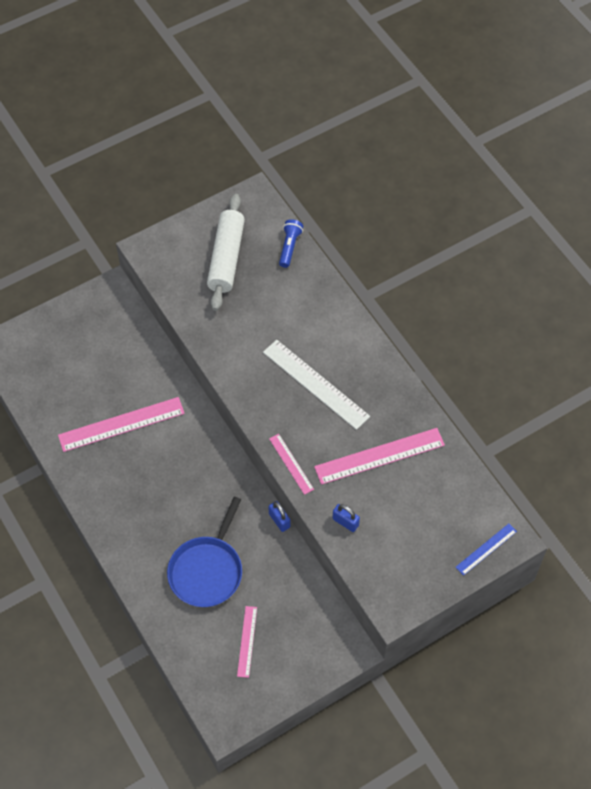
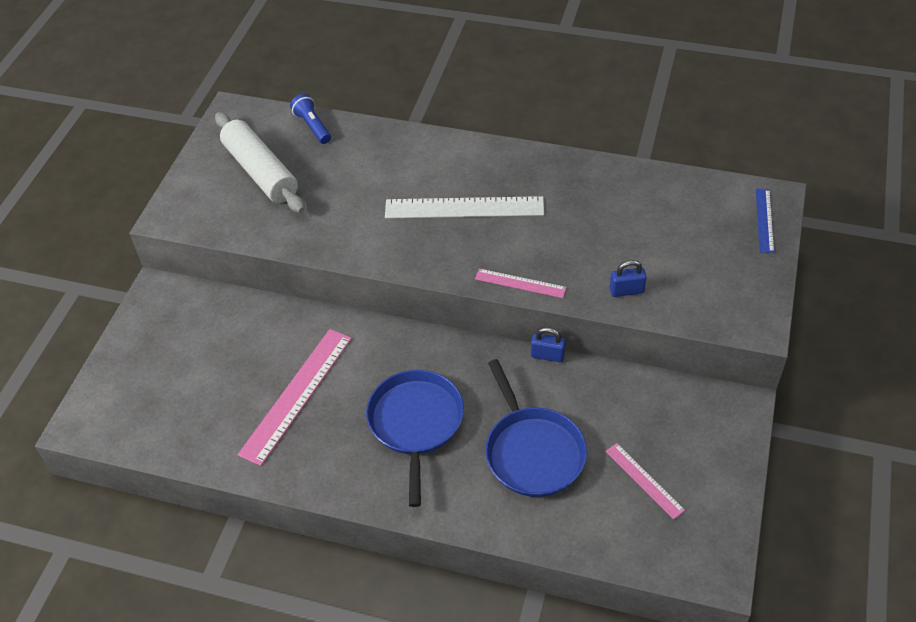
camera: 40 degrees left, 10 degrees down
pink ruler [314,428,445,485] -> none
none -> blue pan [366,370,464,507]

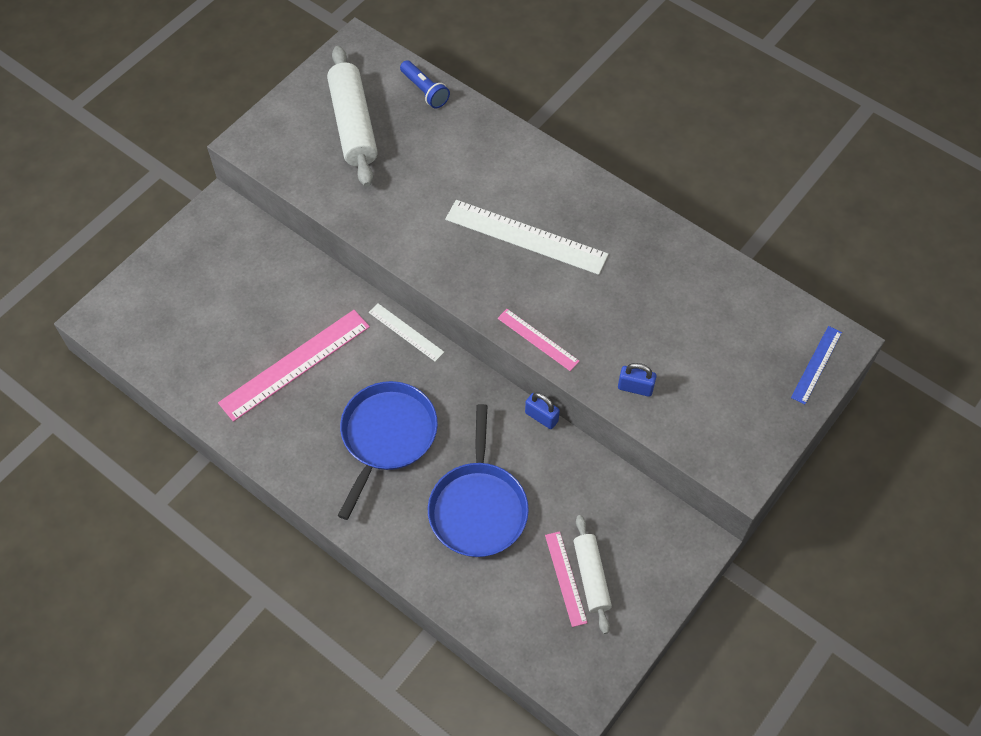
camera: 20 degrees right, 10 degrees up
blue flashlight [290,94,331,144] -> blue flashlight turned 150 degrees clockwise [400,60,450,108]
none -> white ruler [369,303,444,362]
none -> white rolling pin [573,515,612,634]

